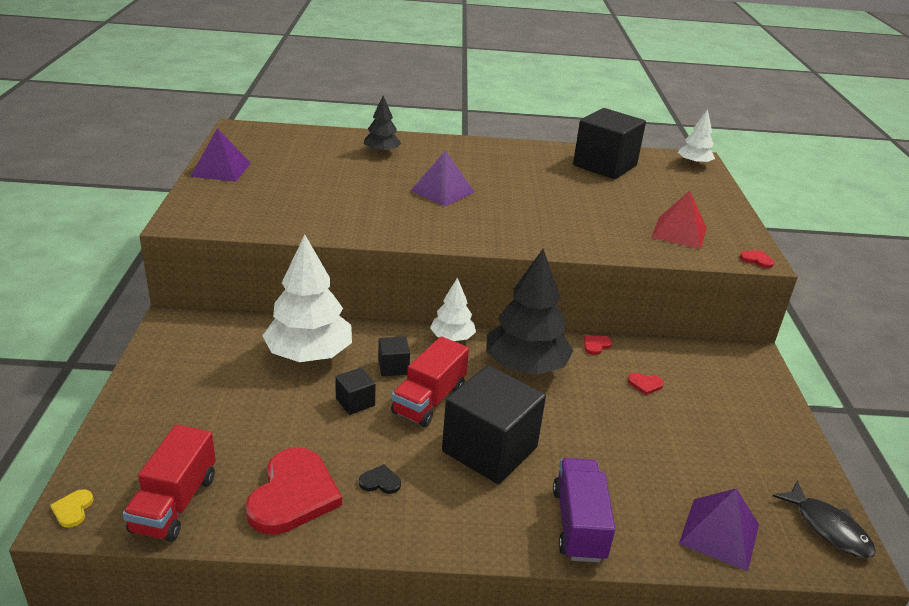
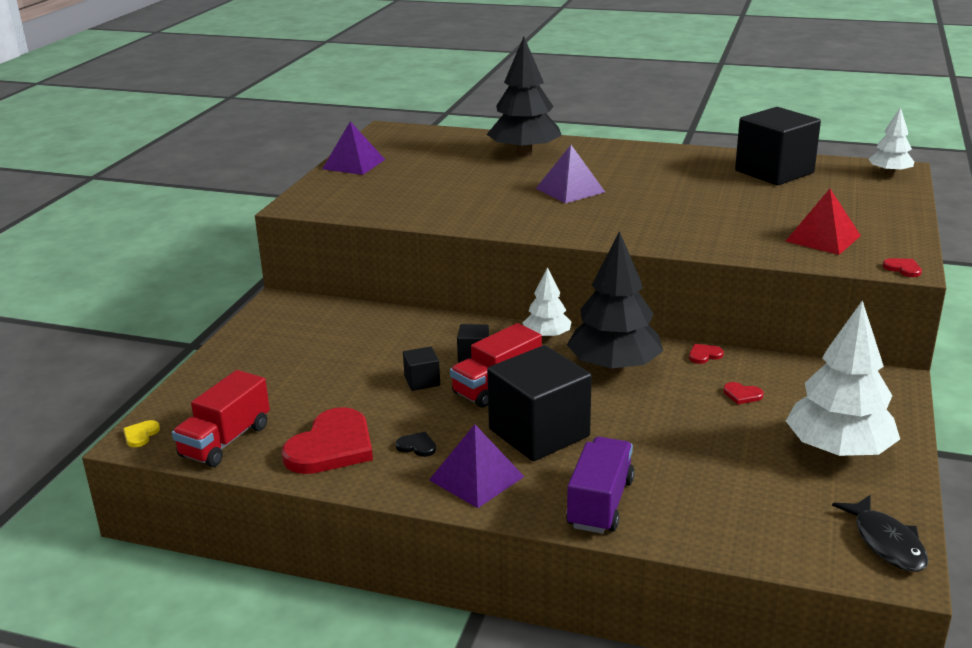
camera: 20 degrees right, 5 degrees down
white tree [262,235,352,362] -> white tree moved to [786,300,900,457]
black tree [364,95,402,154] -> black tree [486,37,562,156], size x1.83
purple pyramid [679,489,759,572] -> purple pyramid moved to [429,424,524,508]

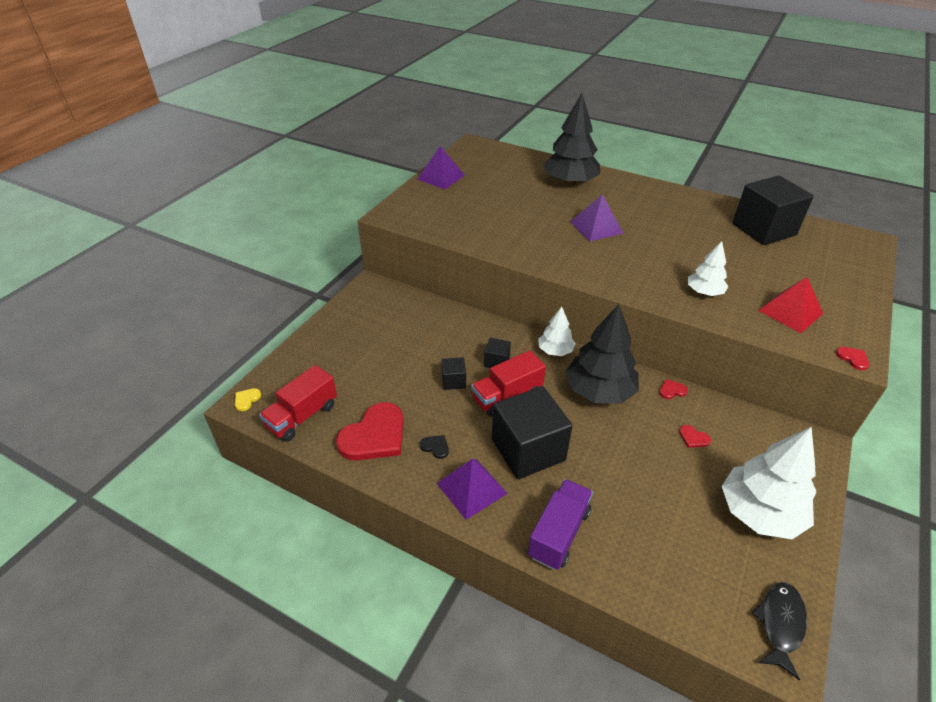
camera: 10 degrees right, 15 degrees up
black fish [832,495,929,572] -> black fish turned 150 degrees counterclockwise [752,582,807,680]
white tree [869,107,914,175] -> white tree moved to [688,241,728,296]

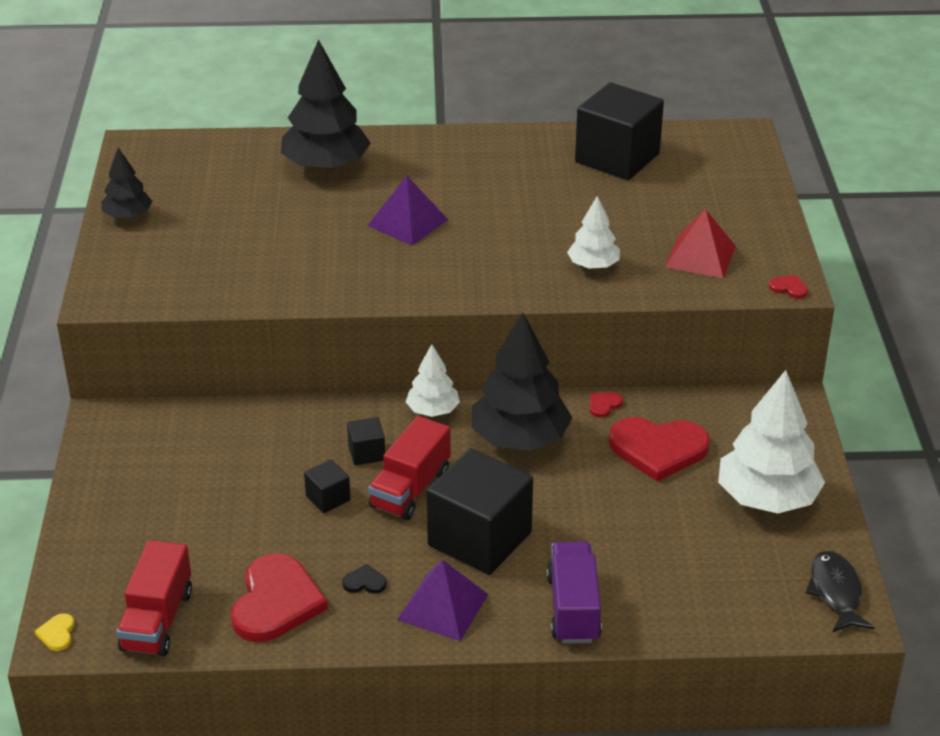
camera: 30 degrees left, 5 degrees down
purple pyramid [417,146,465,189] -> black tree [101,148,153,219]
red heart [679,425,711,448] -> red heart [609,417,710,482], size x2.46

